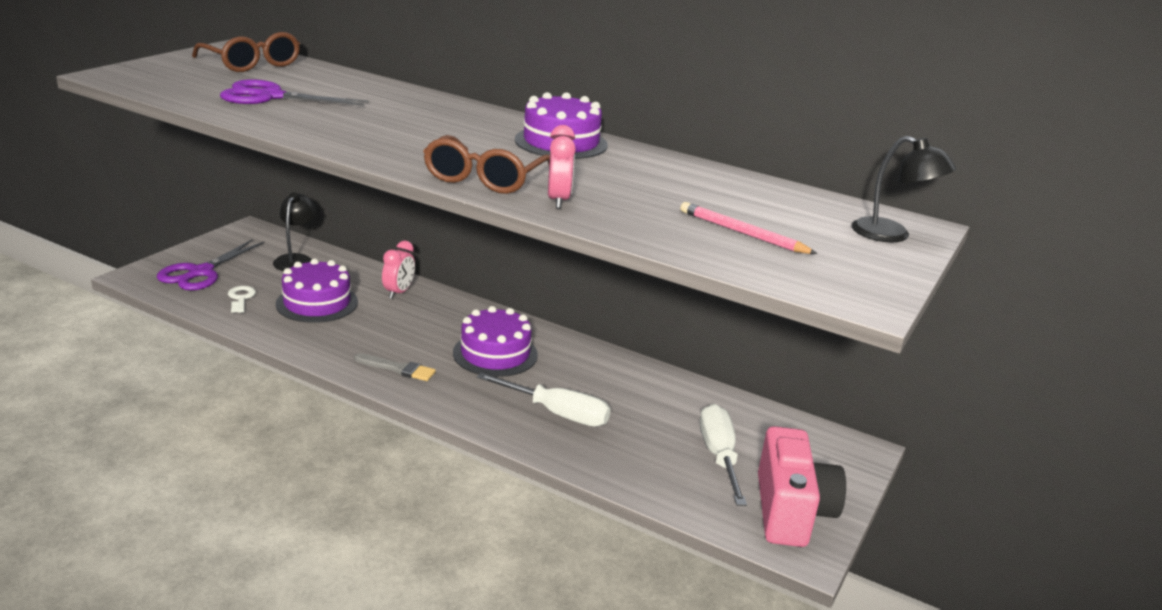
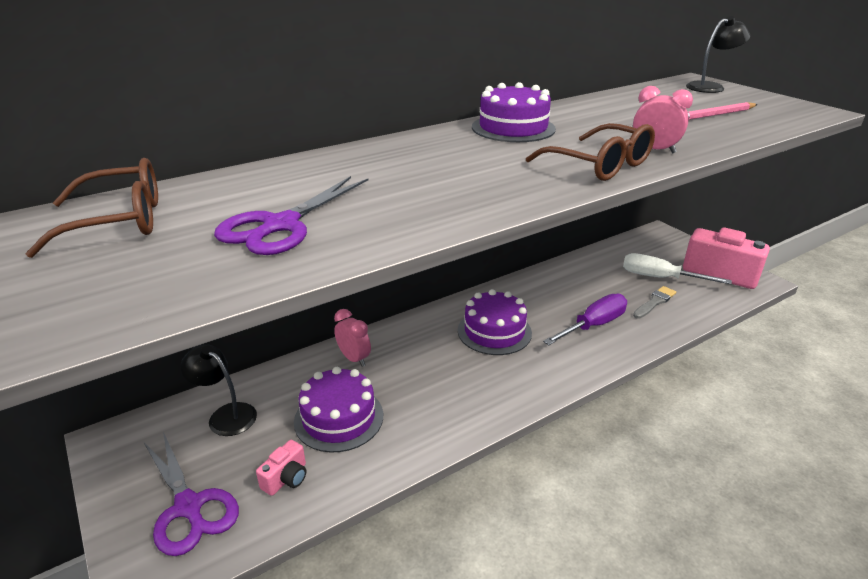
camera: 60 degrees left, 5 degrees up
white key [228,286,256,313] -> pink camera [256,440,306,496]
grey brush [354,353,436,381] -> grey brush moved to [633,286,676,319]
white screwdriver [477,372,611,427] -> purple screwdriver [543,293,627,345]

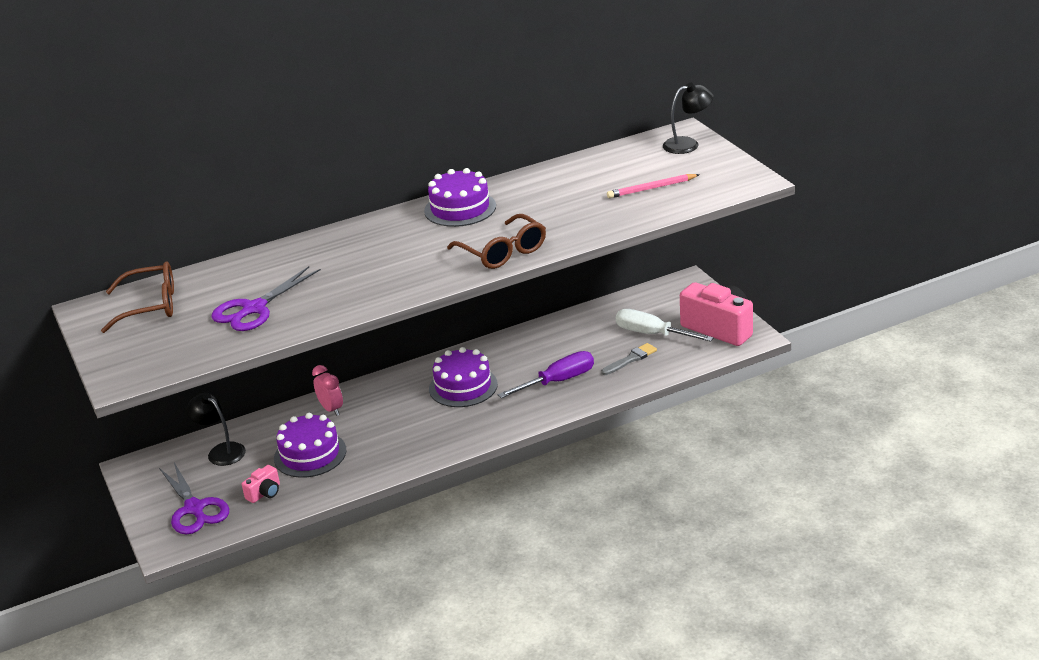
camera: 10 degrees right, 0 degrees up
pink clock [633,86,693,153] -> none

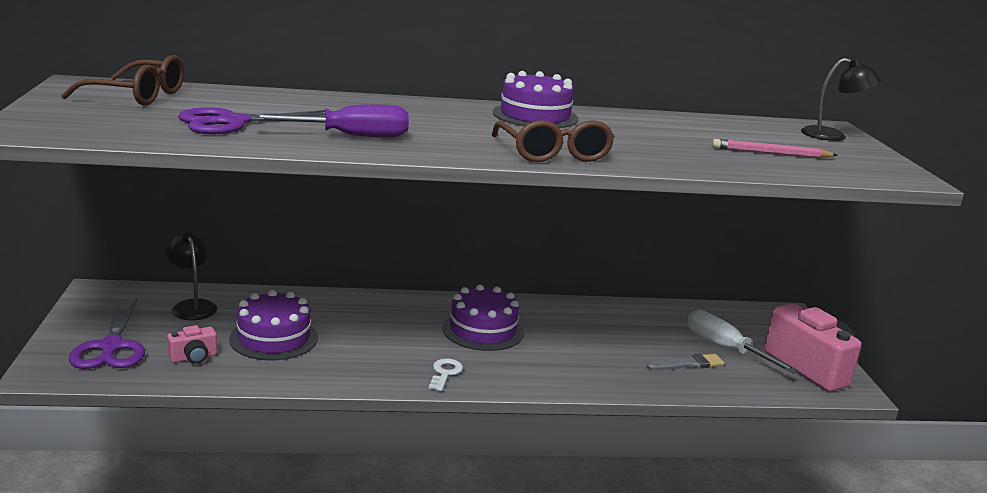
camera: 15 degrees right, 10 degrees down
pink clock [312,365,343,416] -> none
purple screwdriver [498,351,594,398] -> purple screwdriver moved to [251,104,409,137]
none -> white key [429,358,463,391]

